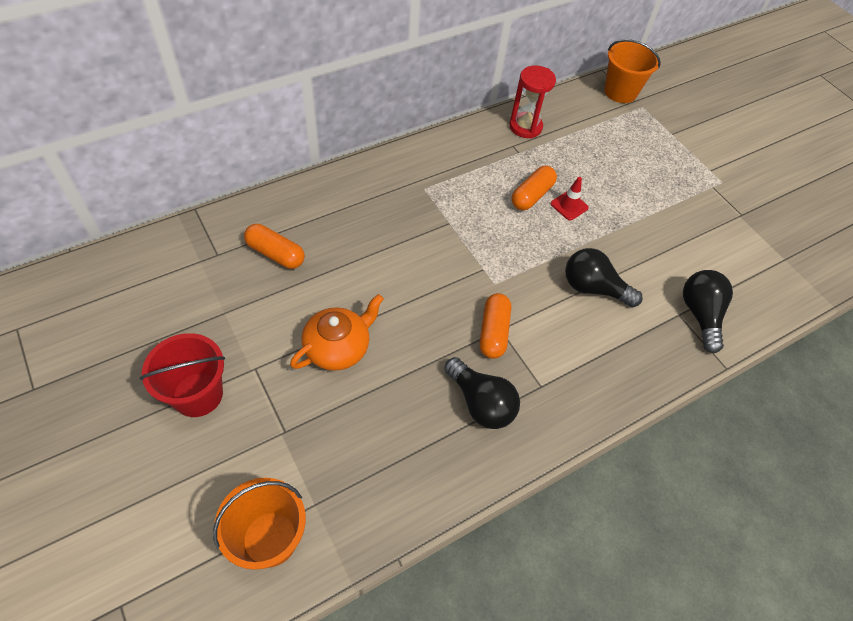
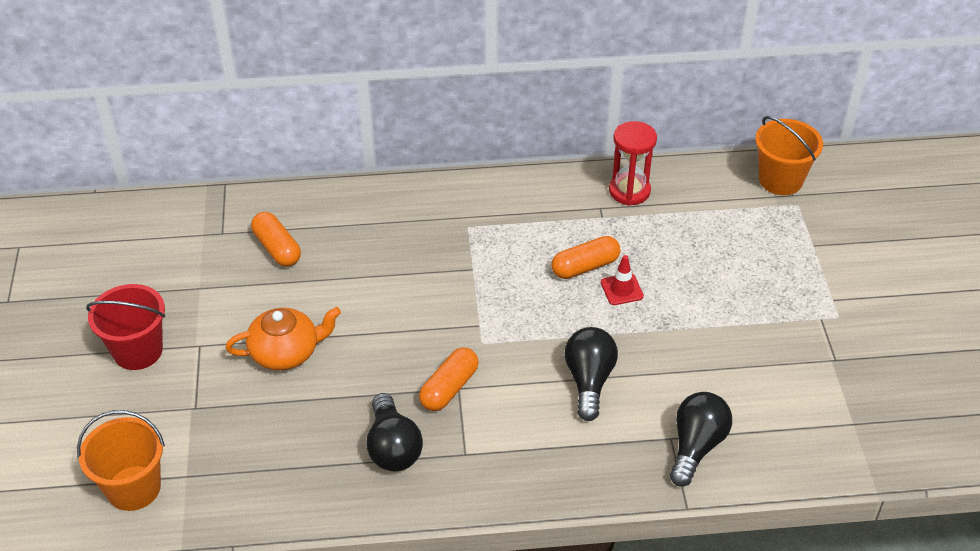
camera: 30 degrees right, 10 degrees down
black light bulb [565,248,643,307] -> black light bulb turned 45 degrees clockwise [564,327,618,421]

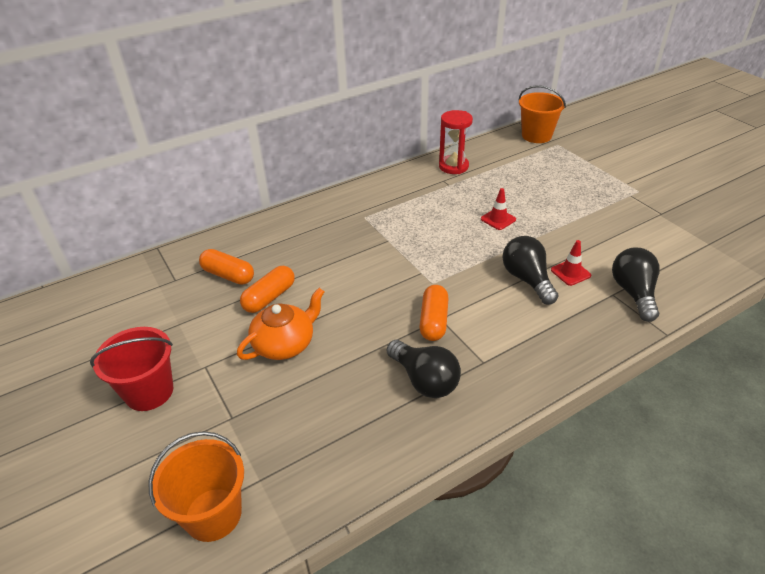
camera: 25 degrees left, 5 degrees down
orange capsule [551,236,620,279] -> orange capsule moved to [240,266,295,313]
none -> red traffic cone [551,240,591,286]

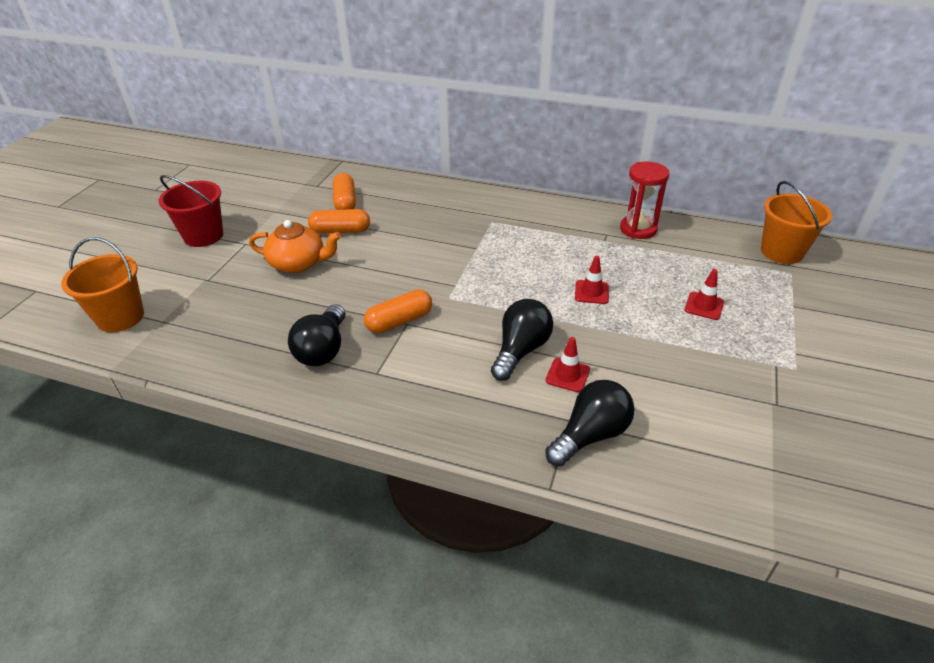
camera: 50 degrees right, 0 degrees up
none -> red traffic cone [685,269,724,320]

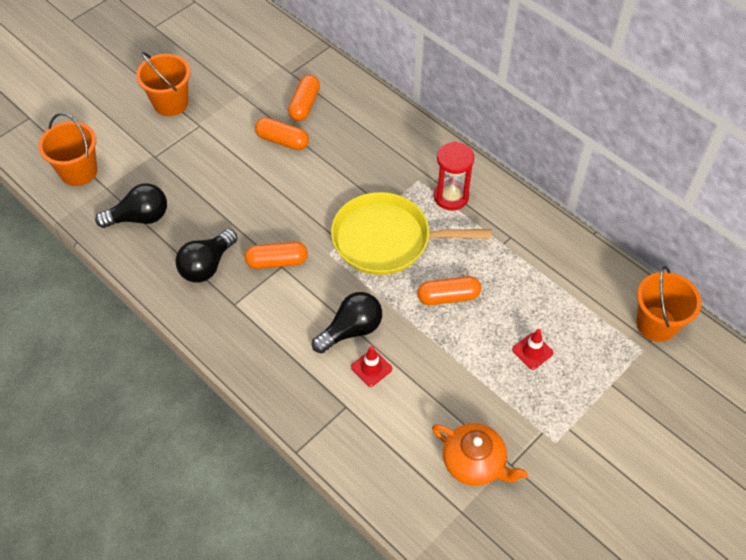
camera: 25 degrees right, 15 degrees up
red bucket [159,175,223,247] -> orange bucket [136,52,191,116]
orange teapot [249,220,341,273] -> orange teapot moved to [432,423,528,486]
black light bulb [545,380,635,466] -> black light bulb moved to [95,183,167,228]
red traffic cone [575,256,609,304] -> orange capsule [417,276,481,305]
red hourglass [620,161,669,239] -> red hourglass moved to [434,141,474,210]
none -> yellow pan [331,192,491,275]

